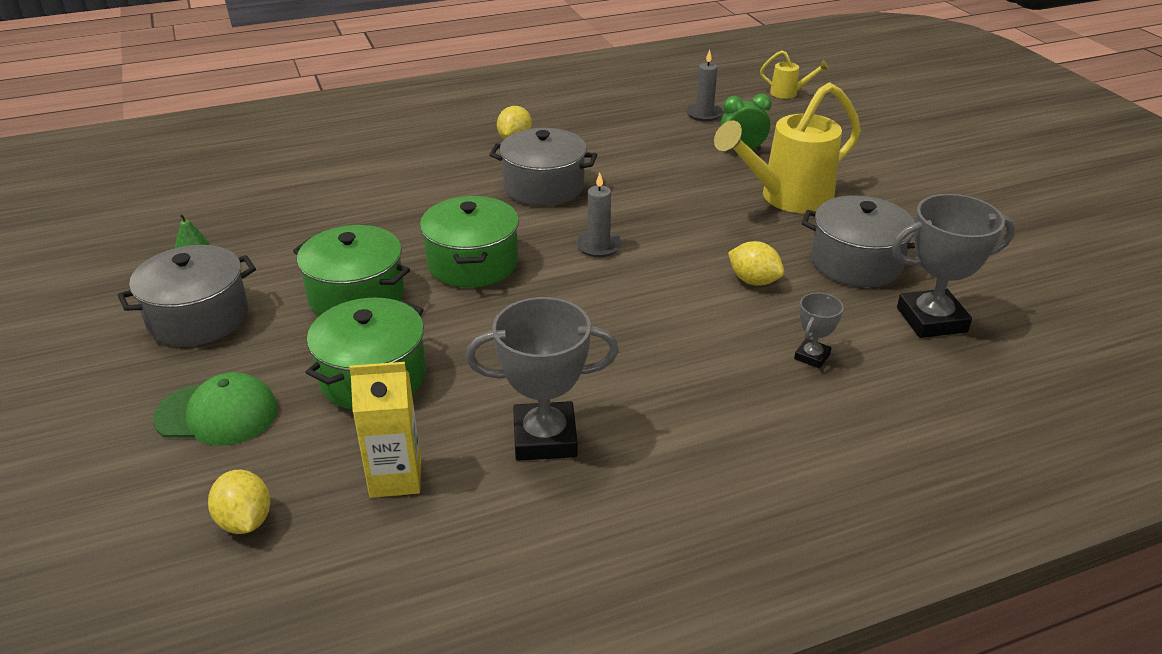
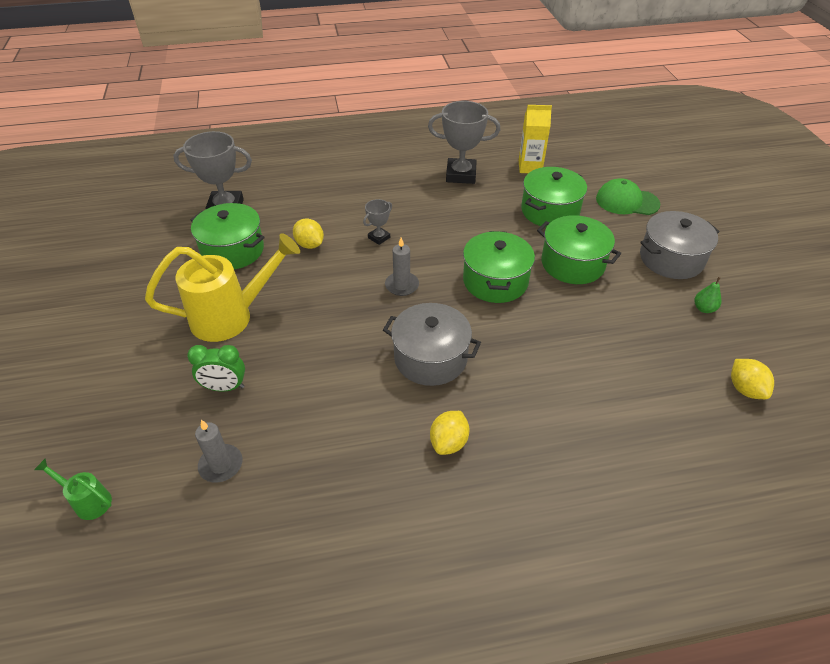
camera: 170 degrees left, 10 degrees up
yellow lemon [208,470,270,534] -> yellow lemon moved to [731,359,774,399]
yellow watering can [760,51,829,99] -> green watering can [34,458,112,520]
grey trophy [794,293,844,369] -> grey trophy moved to [363,199,392,245]
grey pot [802,195,915,287] -> green pot [191,203,264,270]

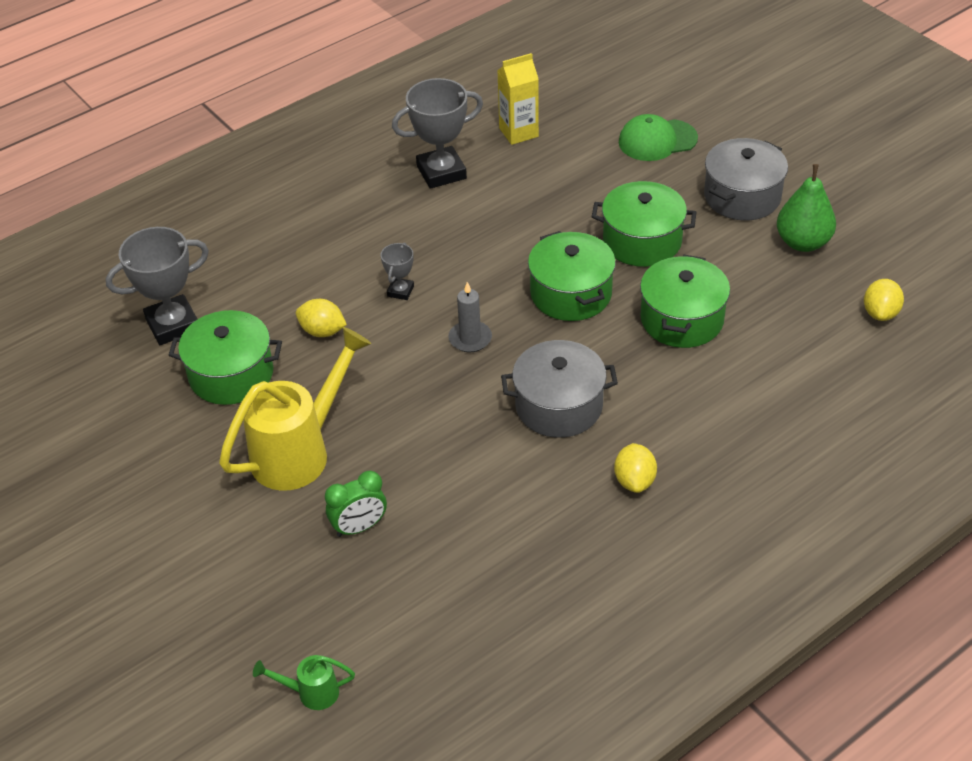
camera: 25 degrees left, 0 degrees up
grey candle [195,420,243,483] -> none
green pot [521,167,587,227] -> green pot moved to [640,255,730,348]
green pear [694,277,721,313] -> green pear [777,164,836,252], size x2.00
yellow lemon [731,359,774,399] -> yellow lemon turned 60 degrees clockwise [864,279,904,321]

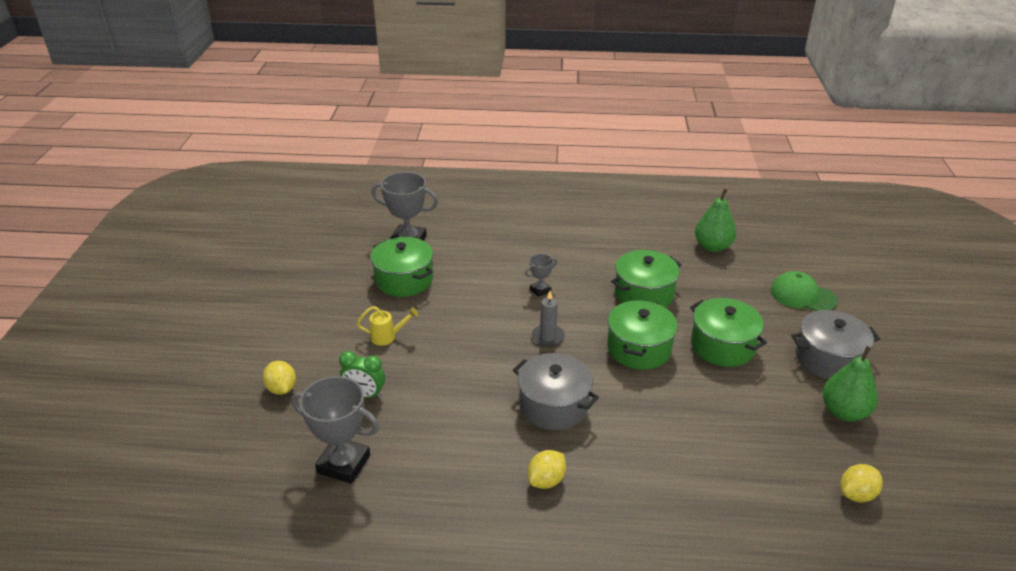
camera: 40 degrees right, 10 degrees down
yellow watering can [219,327,372,491] -> yellow watering can [357,306,418,346], size x0.45
green watering can [253,655,355,710] -> none
yellow lemon [296,299,347,337] -> yellow lemon moved to [263,361,296,395]
grey trophy [392,78,483,189] -> grey trophy moved to [291,376,380,484]
yellow carton [497,53,539,145] -> green pear [695,188,736,252]
green pot [640,255,730,348] -> green pot moved to [611,250,682,307]

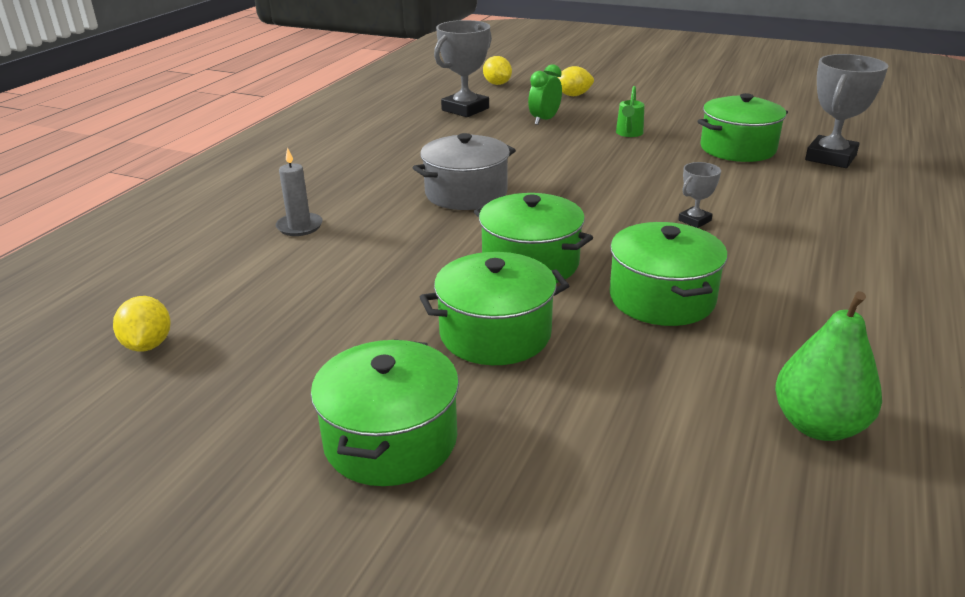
camera: 110 degrees right, 5 degrees down
yellow watering can [357,306,418,346] -> green watering can [616,86,644,137]
grey trophy [525,254,557,297] -> grey trophy turned 60 degrees clockwise [678,162,721,228]
yellow lemon [528,450,566,489] -> yellow lemon moved to [483,56,512,85]
grey candle [532,291,565,347] -> grey candle moved to [276,147,323,236]
green cap [770,271,838,311] -> none
grey pot [791,310,880,379] -> green pot [311,339,459,486]
green pear [822,346,878,422] -> none

